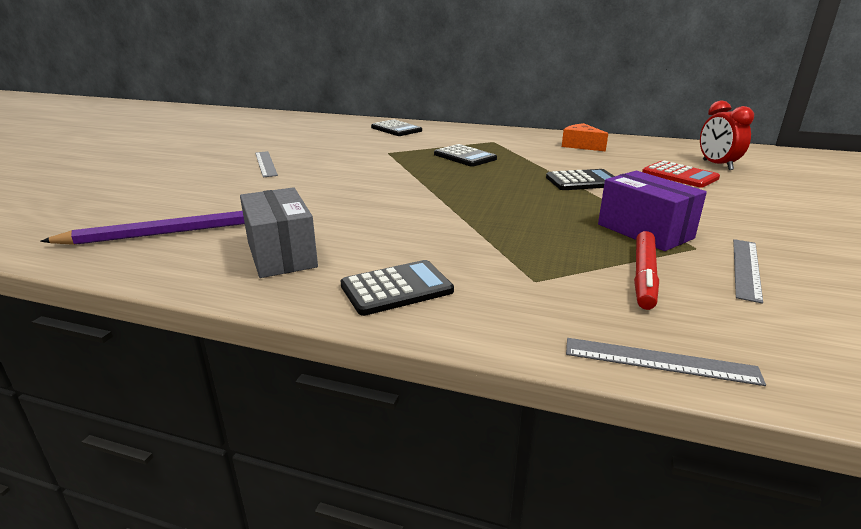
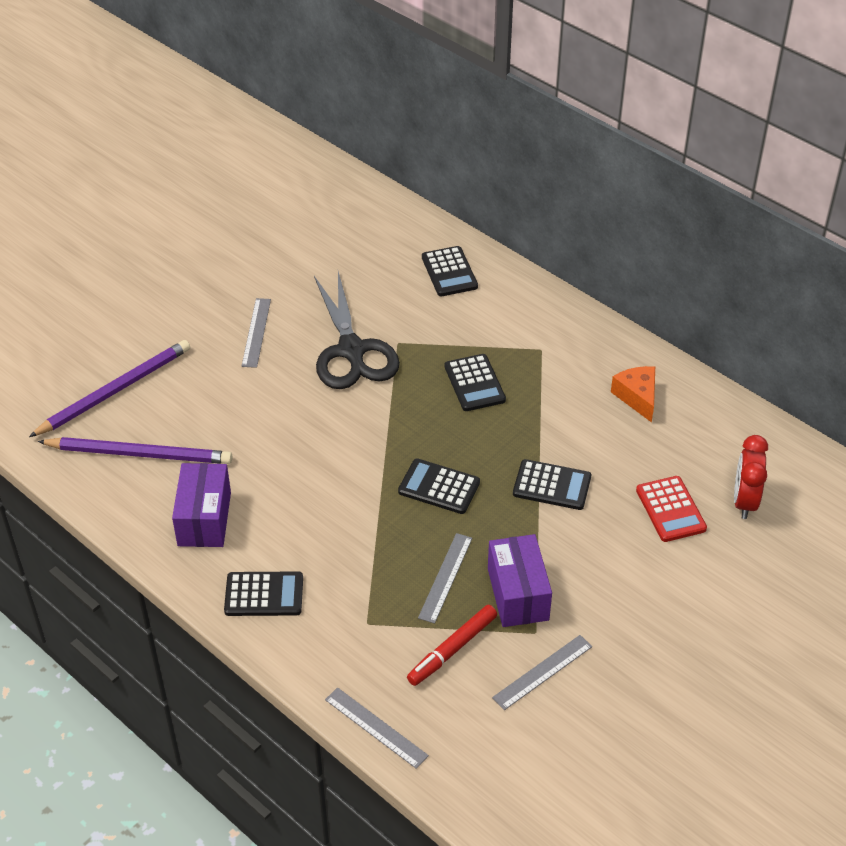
camera: 25 degrees right, 20 degrees up
grey box [240,187,318,278] -> purple box [172,463,231,547]
none -> purple pencil [29,340,190,437]
none -> black scissors [314,272,400,389]
none -> black calculator [398,458,480,514]
none -> grey ruler [418,533,472,624]

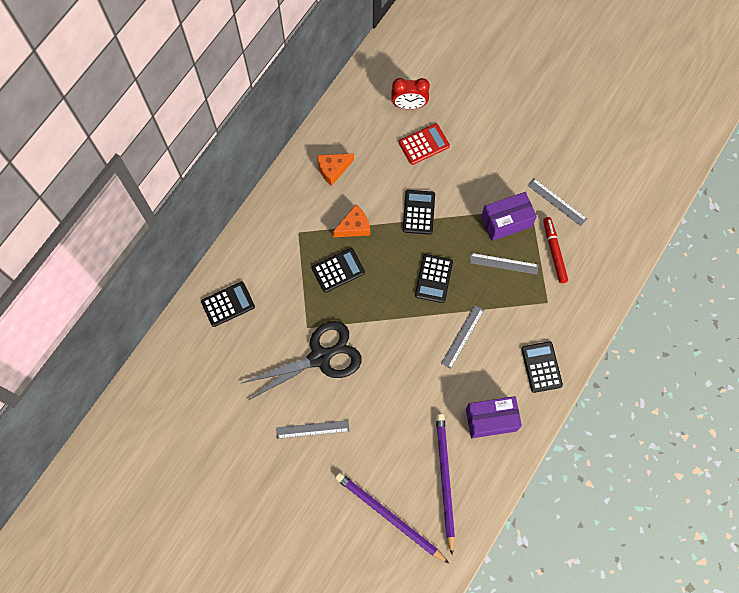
camera: 100 degrees left, 25 degrees up
grey ruler [325,687,429,769] -> grey ruler moved to [441,305,484,369]
red marker [407,605,497,686] -> red marker turned 135 degrees counterclockwise [543,217,568,283]
none -> orange cheese [333,205,370,237]

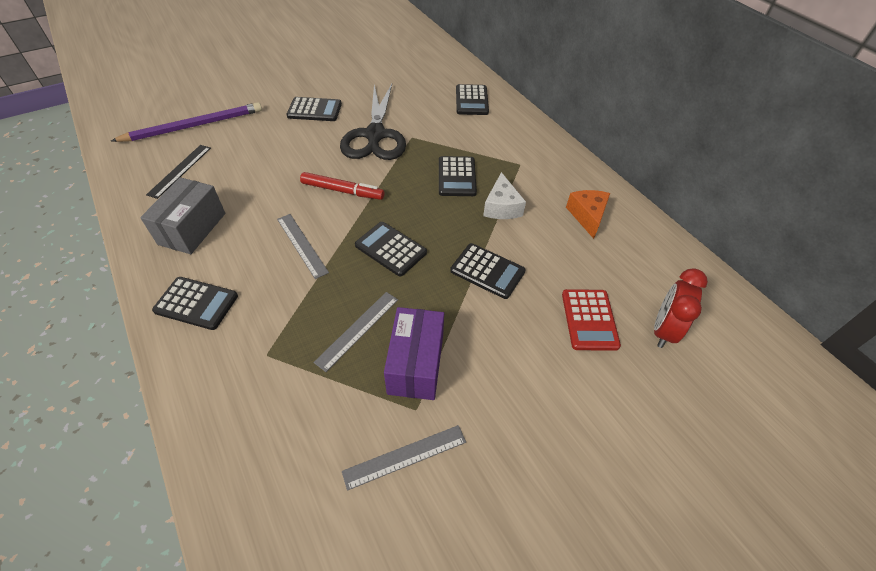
camera: 115 degrees right, 20 degrees down
grey ruler [276,420,349,439] -> black calculator [287,97,342,121]
orange cheese [333,205,370,237] -> white cheese [483,172,526,219]
purple pencil [436,414,455,555] -> black ruler [146,145,211,199]
purple box [466,396,522,438] -> grey box [140,177,225,254]
red marker [543,217,568,283] -> red marker moved to [300,172,384,200]

